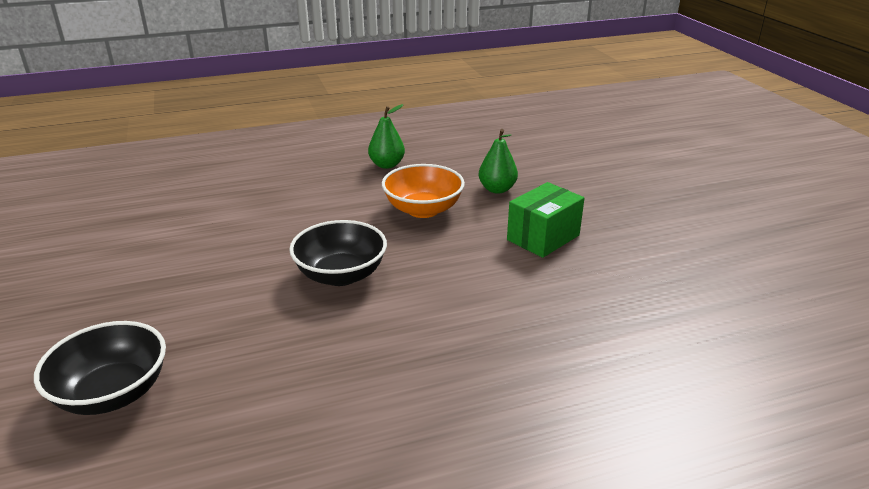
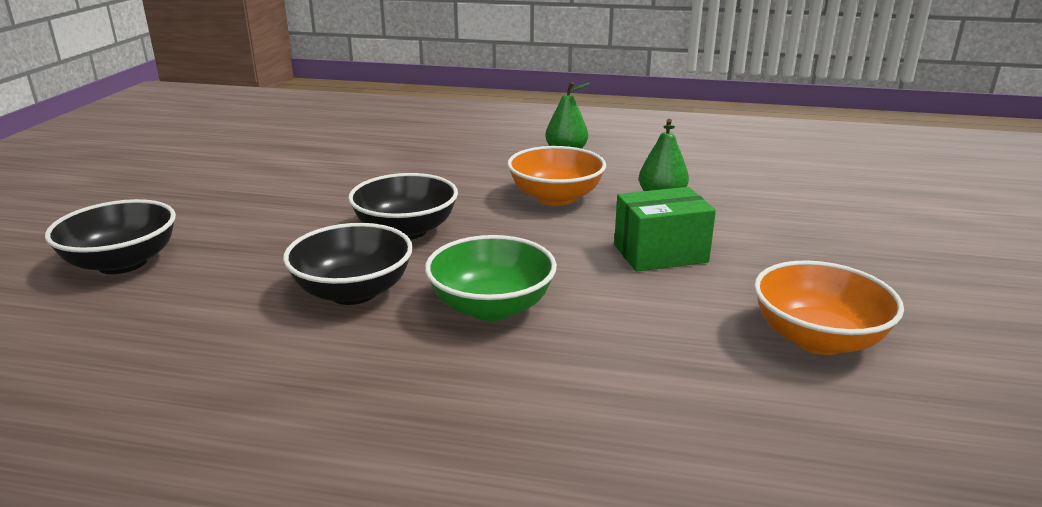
camera: 30 degrees right, 5 degrees down
none -> black bowl [283,223,413,305]
none -> green bowl [425,235,557,321]
none -> orange bowl [754,260,904,355]

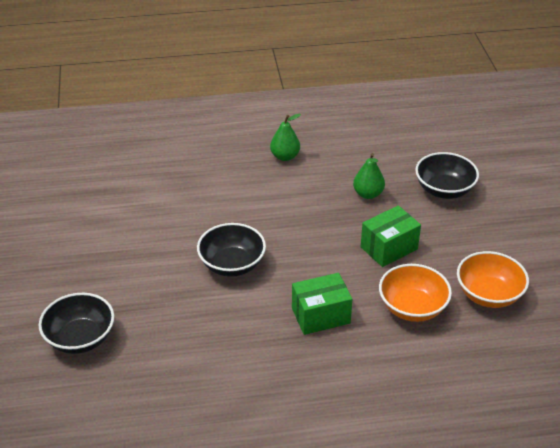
camera: 20 degrees left, 15 degrees up
black bowl [283,223,413,305] -> black bowl moved to [415,152,479,199]
green bowl [425,235,557,321] -> green box [292,273,352,335]
orange bowl [507,146,606,206] -> orange bowl moved to [379,264,452,322]

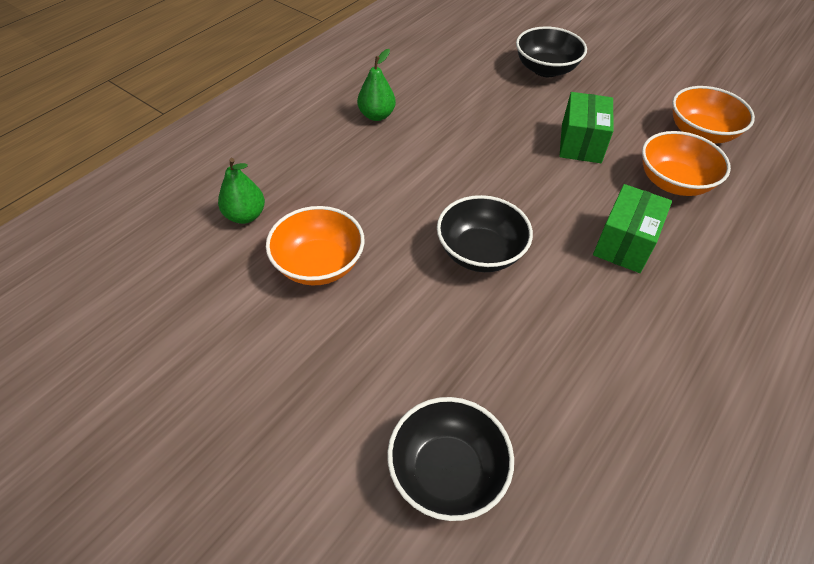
camera: 45 degrees left, 10 degrees up
green pear [353,153,385,199] -> green pear moved to [218,158,265,224]
none -> orange bowl [266,206,364,286]

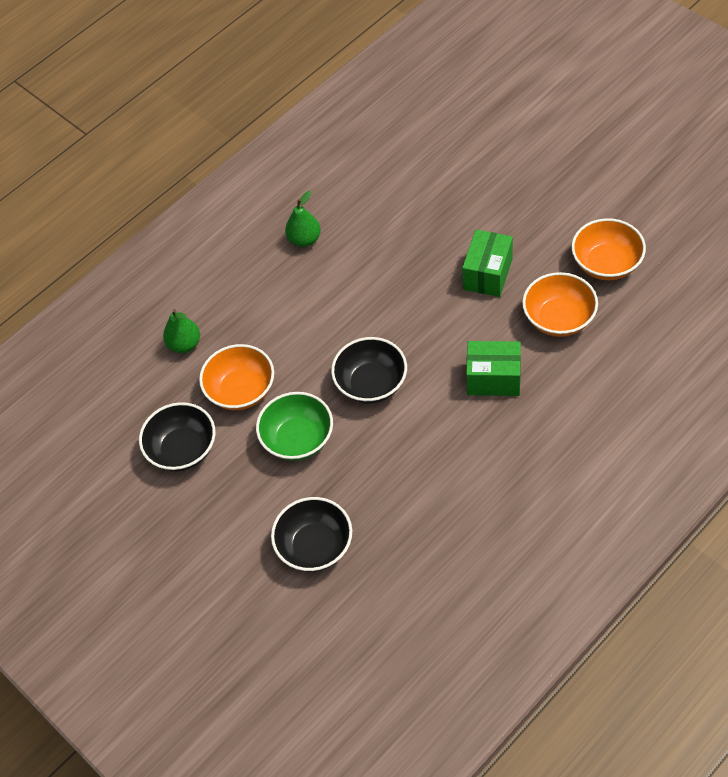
camera: 15 degrees right, 5 degrees up
black bowl [516,27,587,77] -> black bowl moved to [139,402,216,471]
green box [593,184,672,273] -> green box turned 60 degrees clockwise [466,341,521,396]
none -> green bowl [256,392,333,461]

